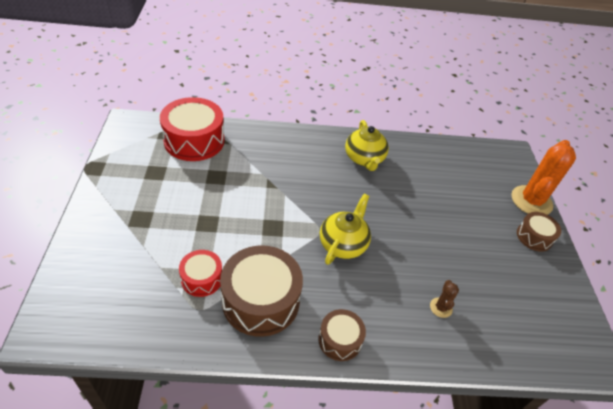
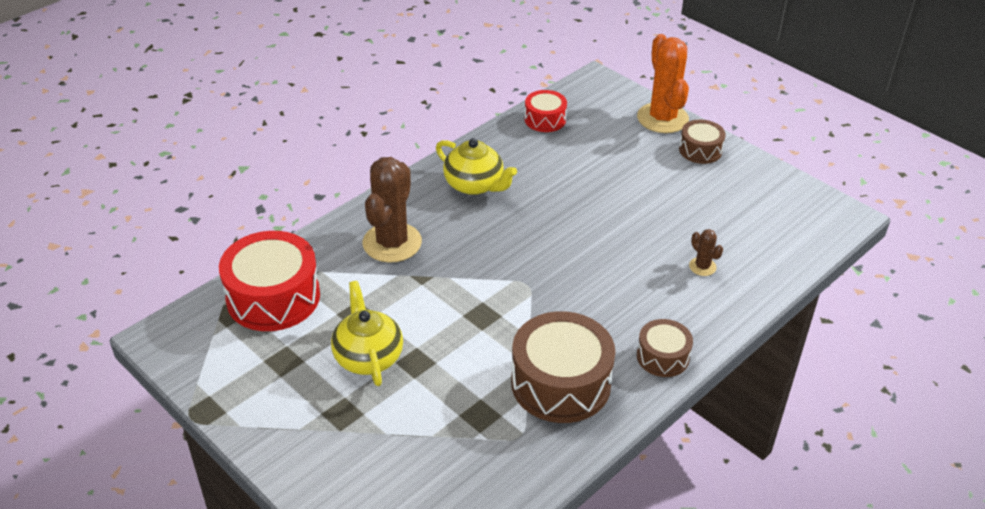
camera: 40 degrees left, 5 degrees down
red drum [179,250,222,297] -> red drum moved to [524,90,567,132]
yellow teapot [320,194,371,265] -> yellow teapot moved to [331,281,403,386]
none -> brown cactus [363,157,422,263]

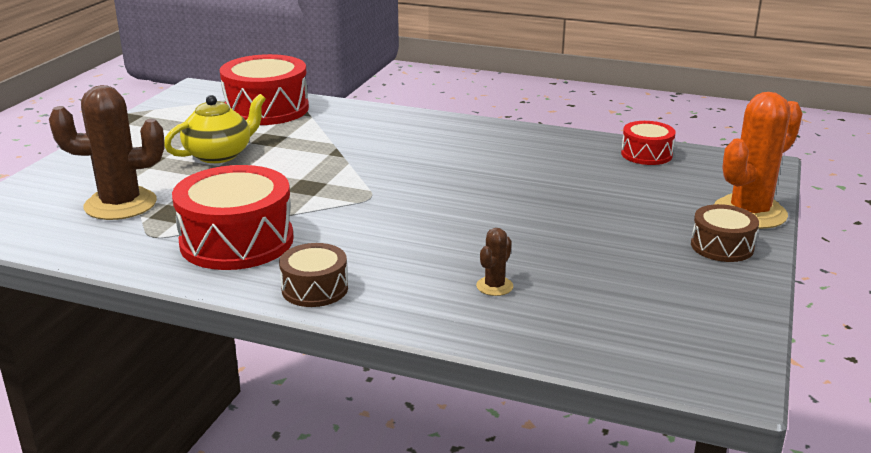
camera: 65 degrees right, 15 degrees down
brown cactus [363,157,422,263] -> brown cactus moved to [49,85,165,220]
yellow teapot [436,138,517,195] -> none
brown drum [511,311,615,423] -> red drum [172,165,294,270]

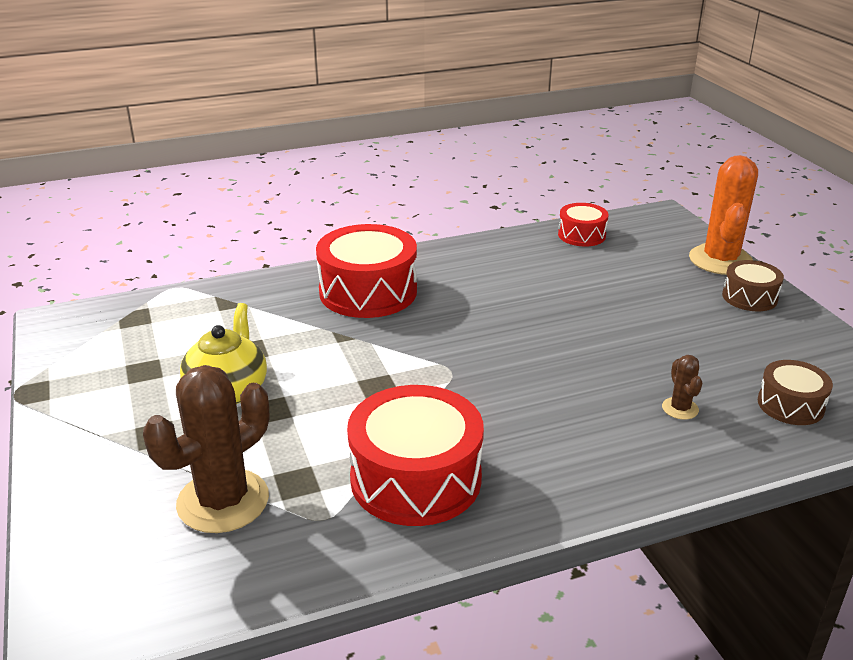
camera: 40 degrees left, 5 degrees up
red drum [220,54,309,125] -> red drum moved to [316,224,417,318]
brown drum [279,243,348,307] -> brown drum moved to [758,360,833,425]

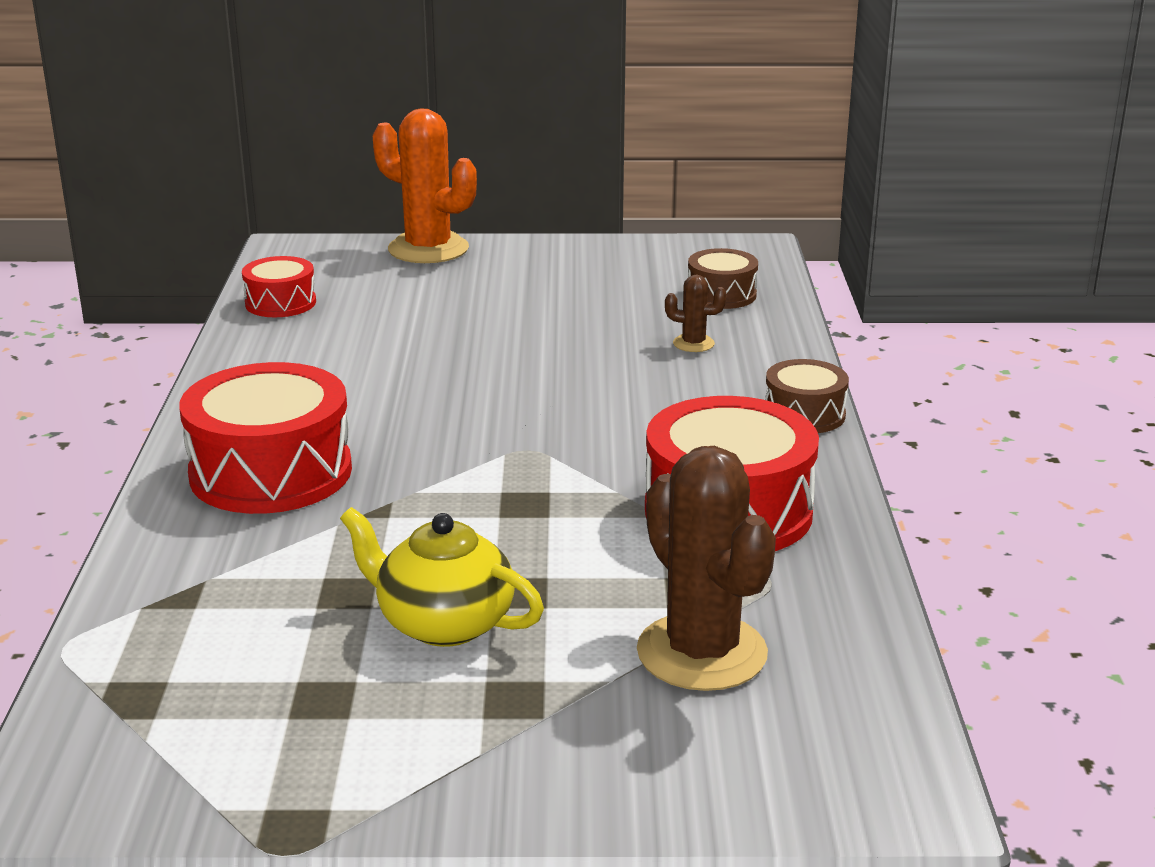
camera: 70 degrees left, 5 degrees down
brown drum [722,260,784,311] -> brown drum moved to [765,359,849,433]

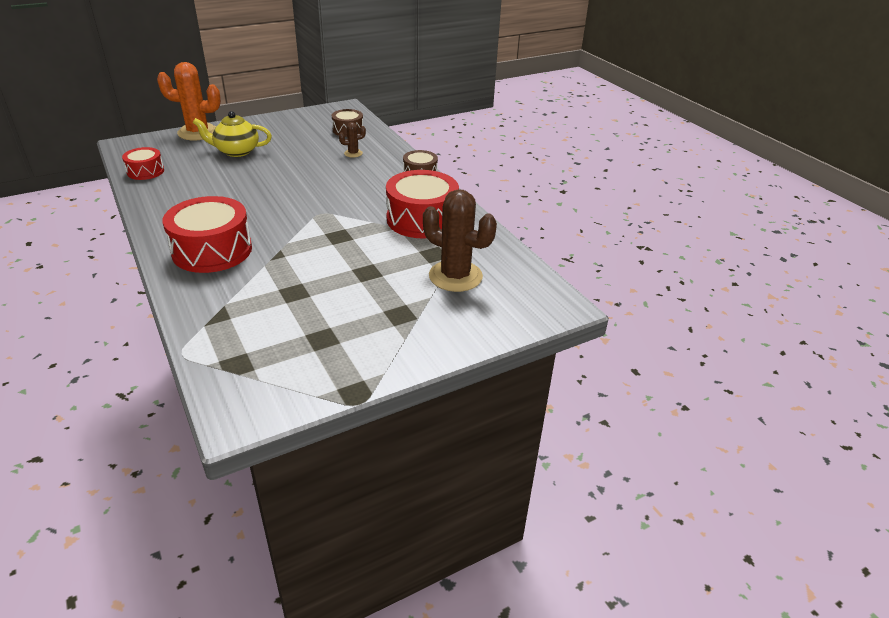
camera: 30 degrees left, 10 degrees up
yellow teapot [340,507,544,647] -> yellow teapot moved to [193,111,272,157]

